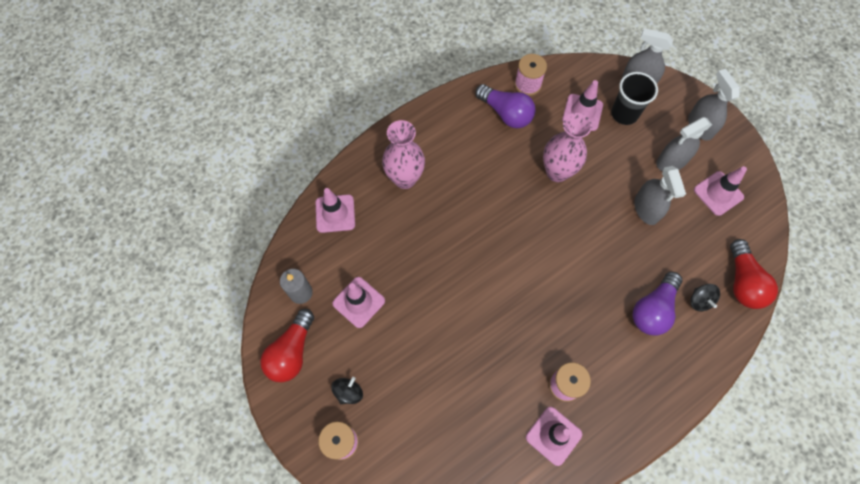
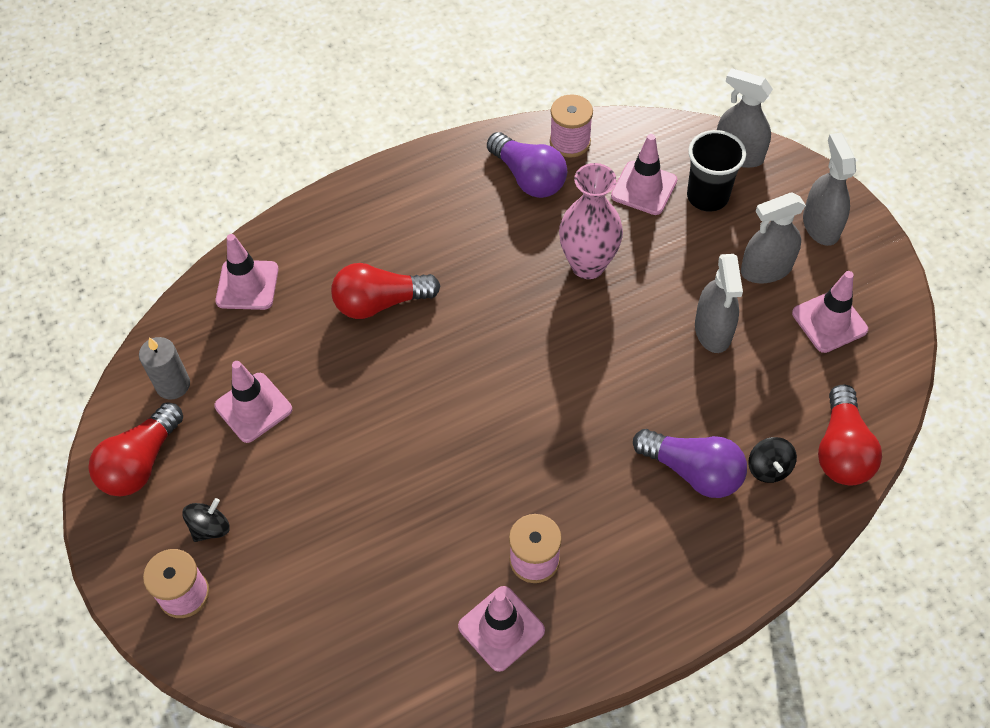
camera: 10 degrees right, 10 degrees down
pink vase [382,120,425,189] -> none
purple light bulb [632,272,682,336] -> purple light bulb turned 105 degrees counterclockwise [633,429,747,498]
none -> red light bulb [331,263,440,319]

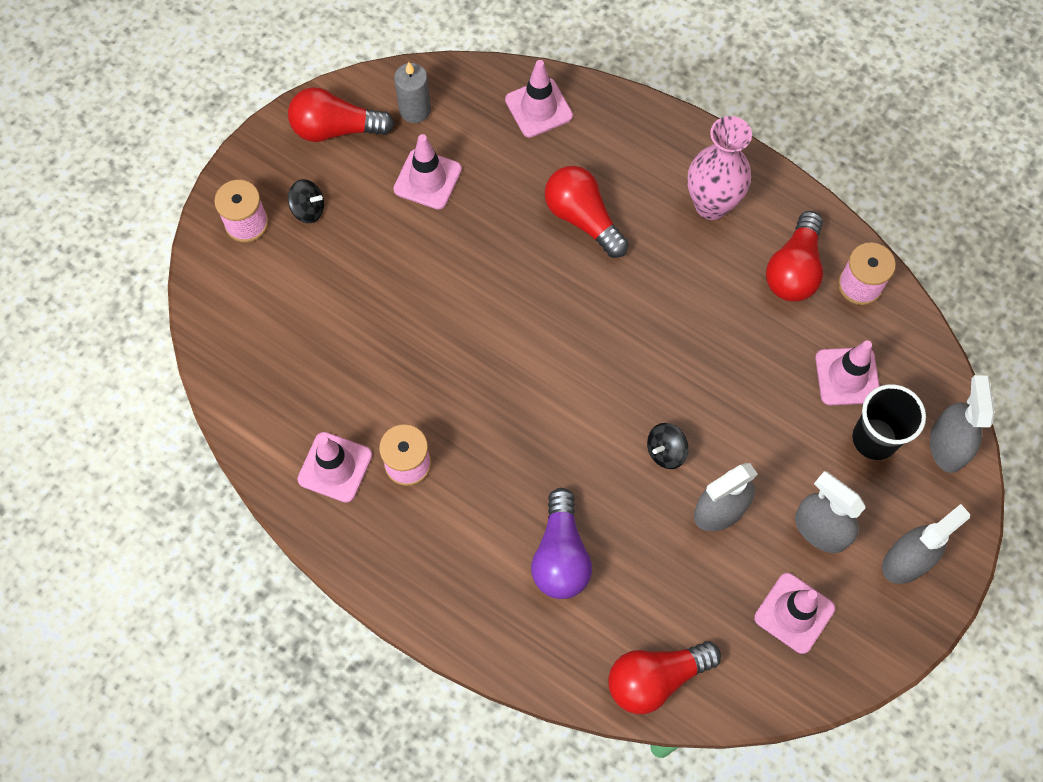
camera: 60 degrees right, 10 degrees up
purple light bulb [487,132,567,198] -> red light bulb [766,211,823,302]
pink vase [559,163,623,279] -> pink vase moved to [687,116,752,220]
black spinning top [748,437,797,483] -> black spinning top moved to [647,423,689,469]

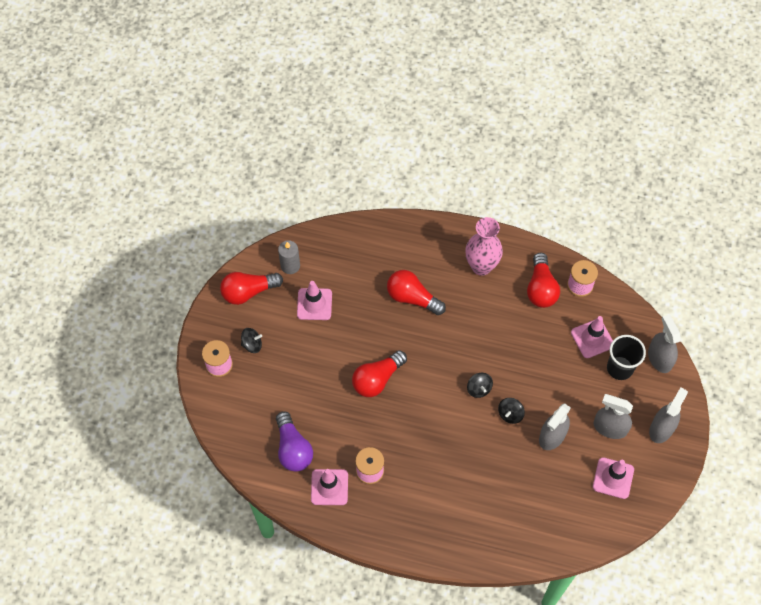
camera: 20 degrees left, 5 degrees down
pink traffic cone [505,60,573,138] -> none
purple light bulb [531,488,592,599] -> purple light bulb moved to [276,412,313,472]
red light bulb [608,641,721,714] -> red light bulb moved to [352,350,407,397]
none -> black spinning top [467,373,493,398]

